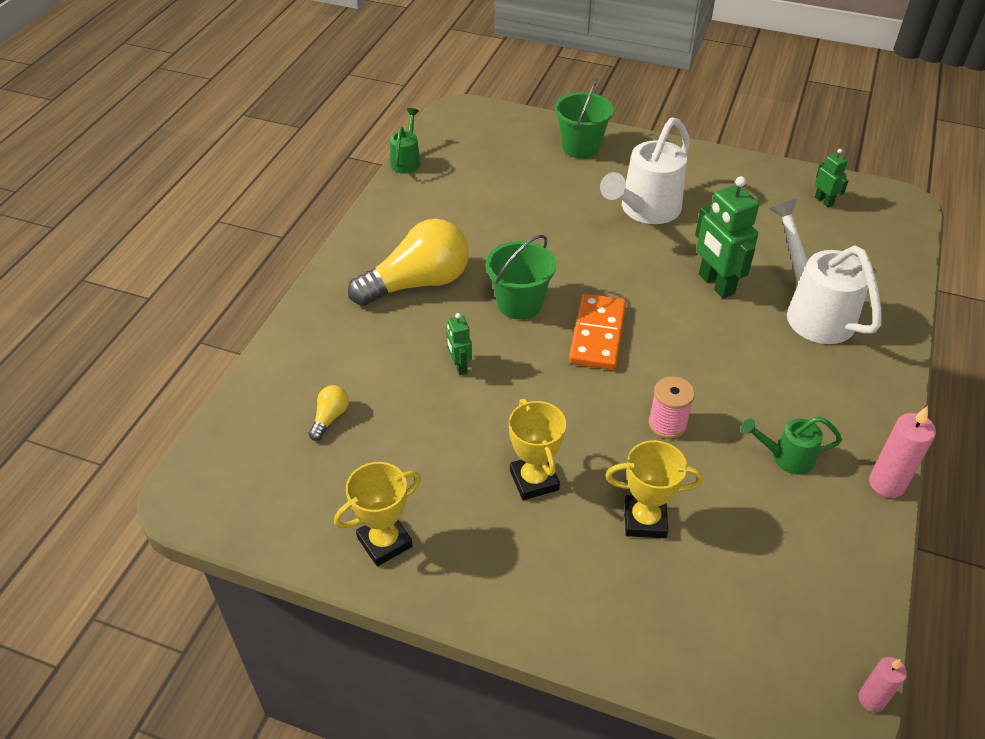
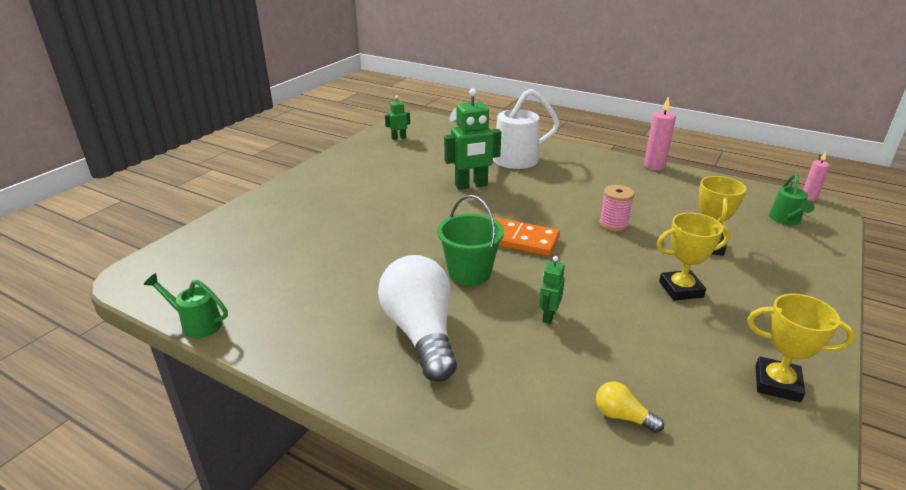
camera: 80 degrees left, 15 degrees down
yellow trophy [334,462,421,566] -> yellow trophy turned 45 degrees counterclockwise [747,294,855,402]
yellow light bulb [348,219,469,306] -> white light bulb [378,255,457,382]
green robot [446,313,472,375] -> green robot turned 120 degrees clockwise [539,256,565,324]
green bucket [554,78,614,158] -> none
white watering can [600,118,690,224] -> none
green watering can [741,417,842,475] -> green watering can moved to [769,174,815,225]

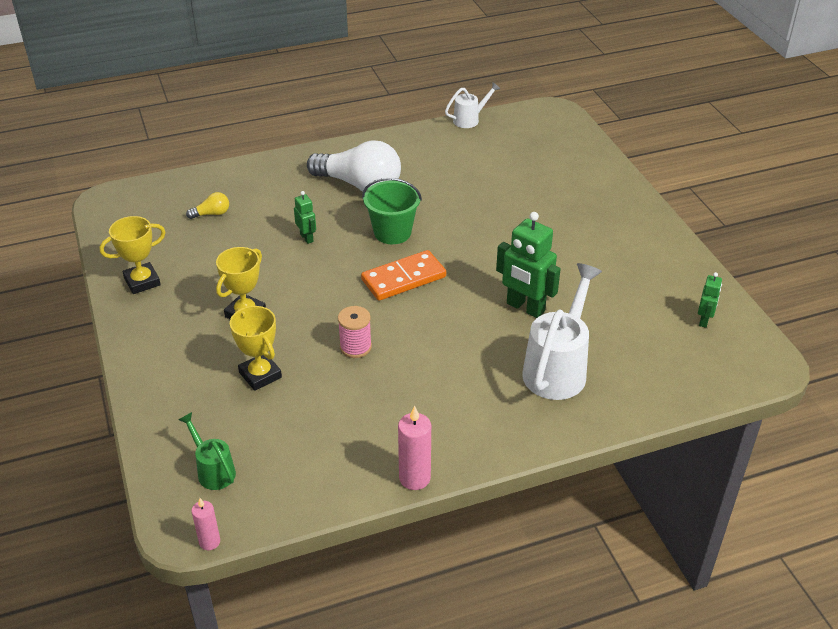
camera: 130 degrees right, 10 degrees up
green watering can [143,273,228,338] -> white watering can [445,82,500,128]
green robot [444,88,501,190] -> green robot turned 75 degrees counterclockwise [496,212,561,318]

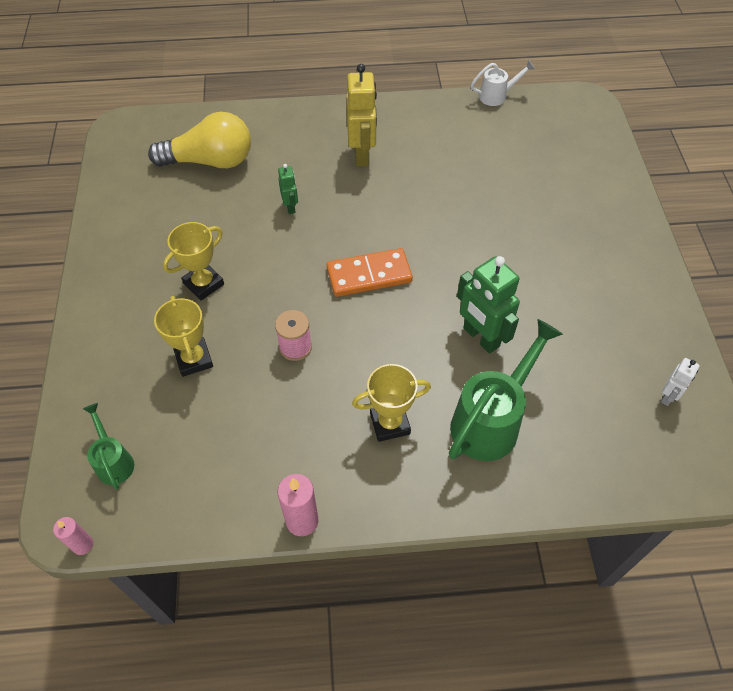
camera: 15 degrees right, 15 degrees up
yellow trophy [100,216,166,294] -> yellow trophy moved to [352,364,431,442]
yellow light bulb [186,192,229,219] -> yellow light bulb [148,112,251,168], size x2.38
white light bulb [307,140,401,191] -> yellow robot [346,64,377,166]
green bucket [362,178,422,244] -> none
white watering can [522,263,602,400] -> green watering can [449,319,563,461]
green robot [698,272,722,328] -> white robot [660,358,700,406]

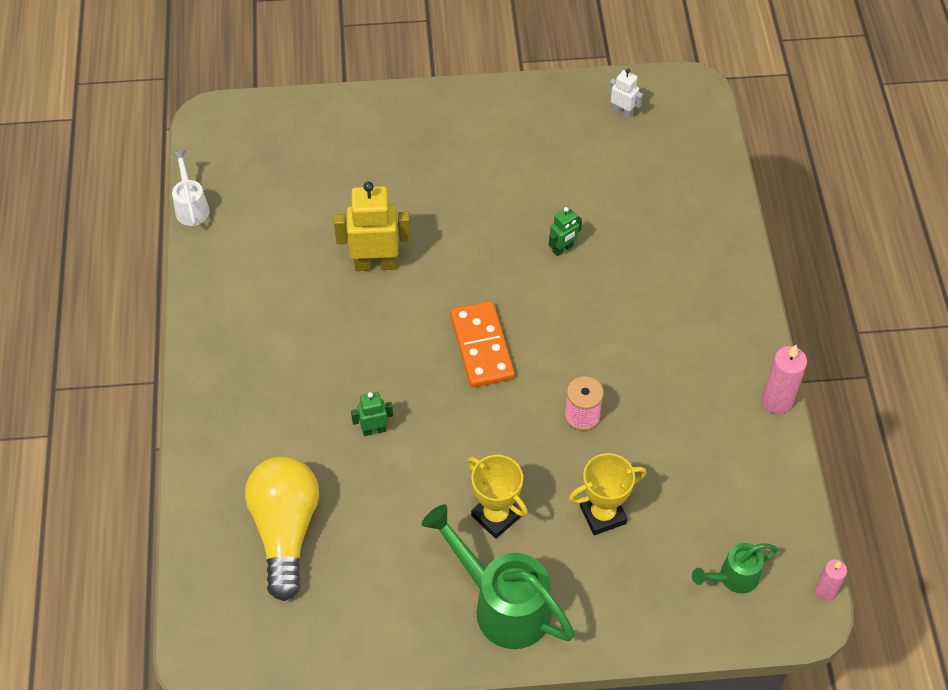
camera: 90 degrees left, 0 degrees up
yellow robot [346,64,377,166] -> yellow robot moved to [334,182,411,271]
yellow trophy [352,364,431,442] -> none
green watering can [449,319,563,461] -> green watering can moved to [422,504,575,649]
green robot [457,256,520,354] -> green robot [549,207,582,256], size x0.52

